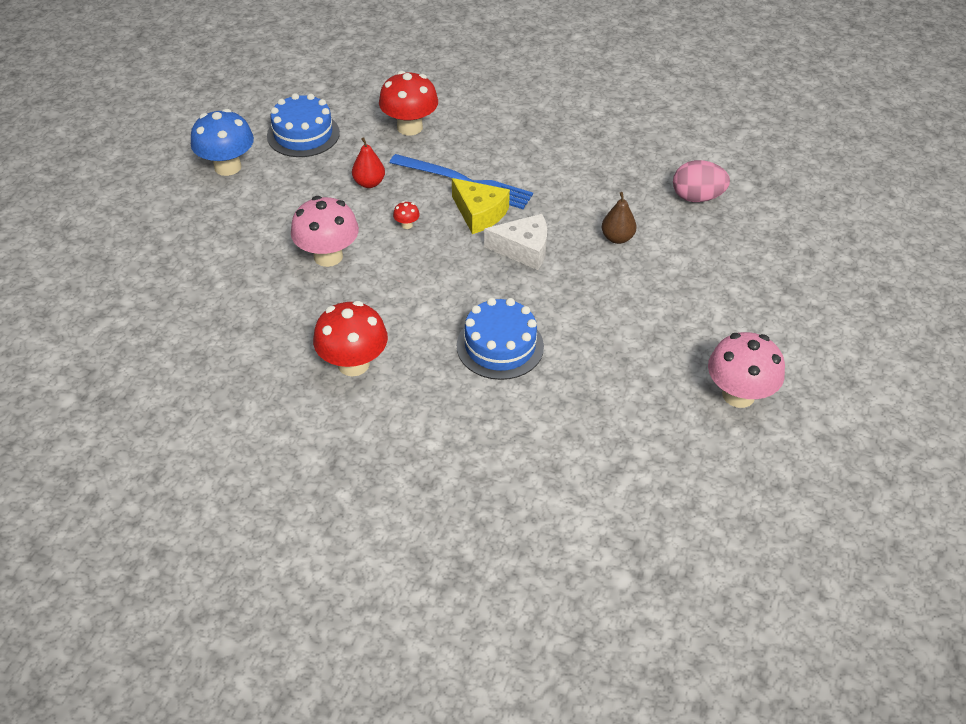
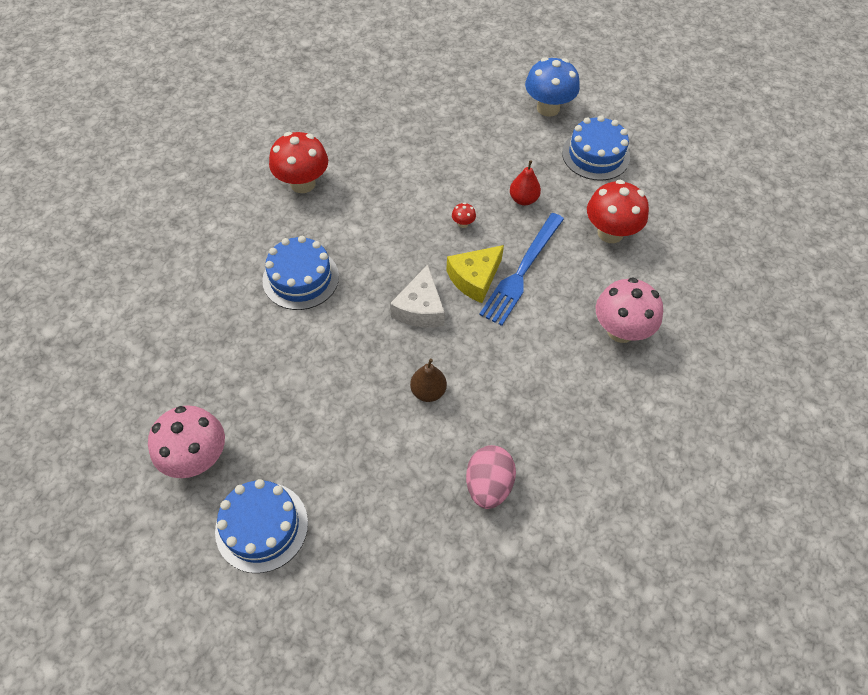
camera: 95 degrees right, 10 degrees up
pink mushroom [291,196,359,267] -> pink mushroom moved to [596,277,663,343]
none -> blue cake [215,479,308,573]

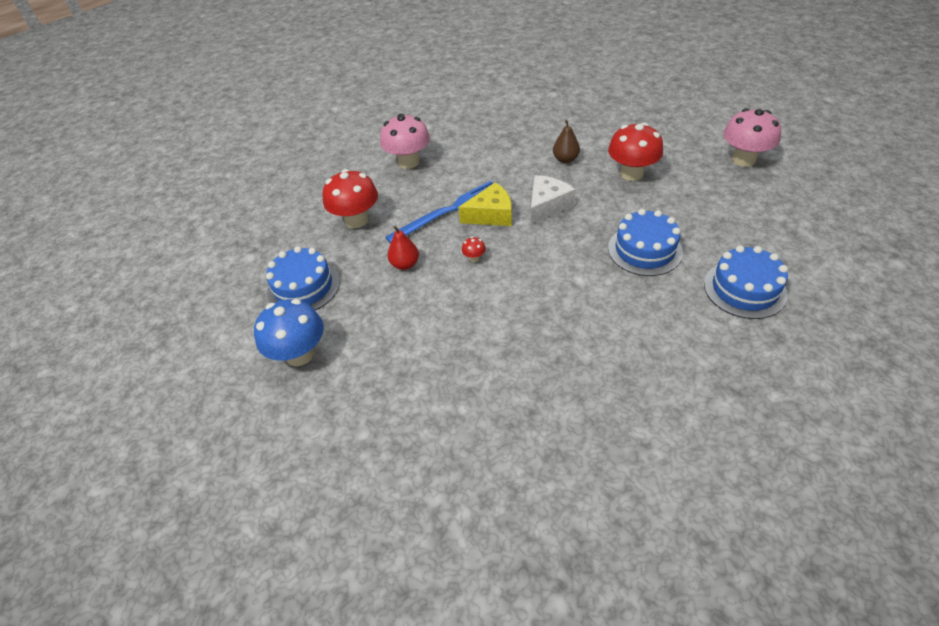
camera: 150 degrees left, 10 degrees down
blue cake [215,479,308,573] -> blue cake moved to [704,245,788,319]
red mushroom [269,132,328,193] -> red mushroom moved to [608,123,663,181]
pink egg [466,445,516,509] -> none

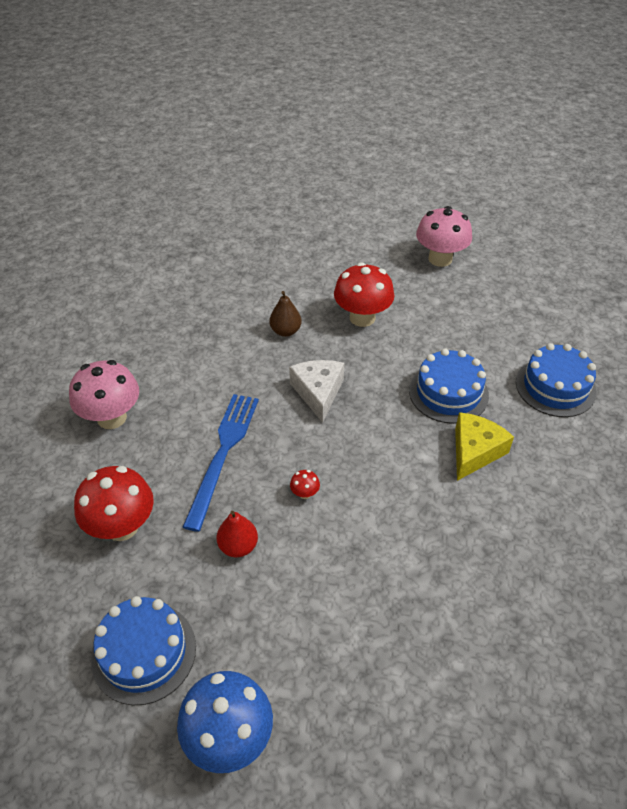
camera: 45 degrees left, 0 degrees up
yellow cheese [458,182,512,226] -> yellow cheese moved to [455,412,514,481]

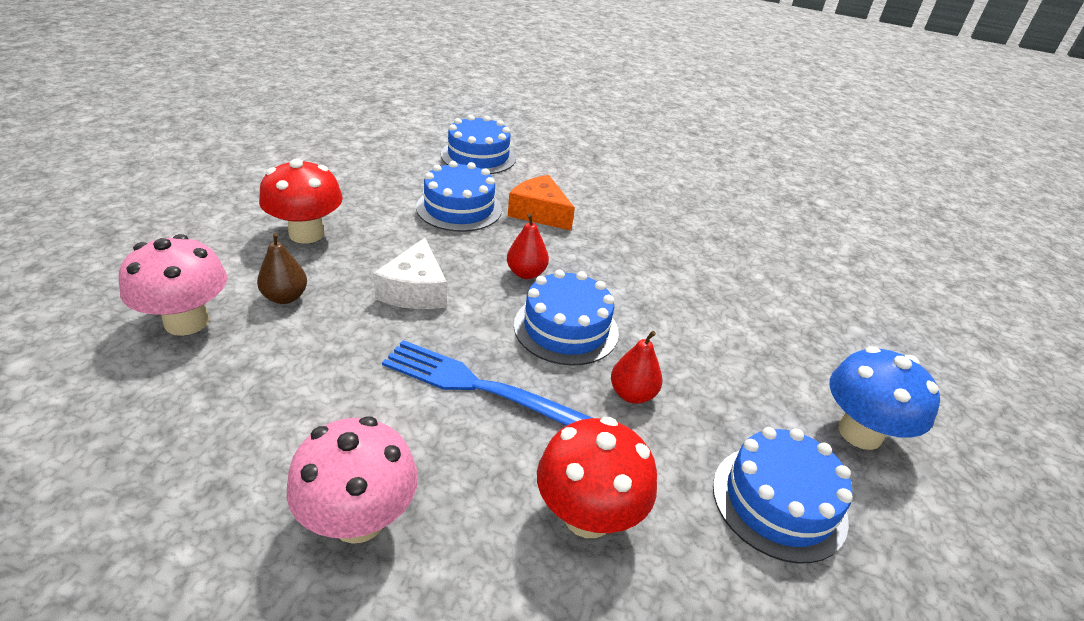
camera: 85 degrees left, 10 degrees down
white cheese [289,360,344,423] -> white cheese turned 90 degrees counterclockwise [373,238,447,309]
red mushroom [290,470,320,499] -> blue cake [514,269,619,366]
pink mushroom [416,206,472,267] -> pink mushroom moved to [119,234,227,336]
yellow cheese [455,412,514,481] -> orange cheese [508,175,575,231]
none -> red pear [507,214,549,279]

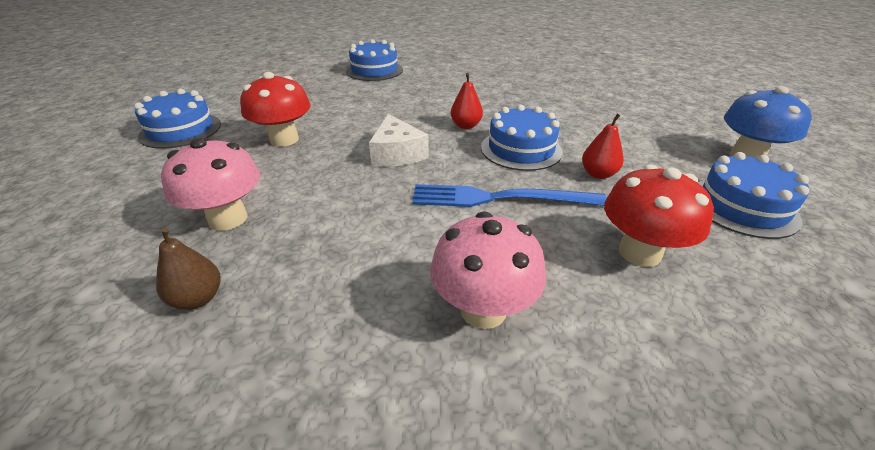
camera: 15 degrees left, 0 degrees up
brown pear [257,233,307,304] -> brown pear moved to [156,228,221,310]
blue cake [416,161,502,232] -> blue cake moved to [134,89,221,149]
orange cheese [508,175,575,231] -> none

